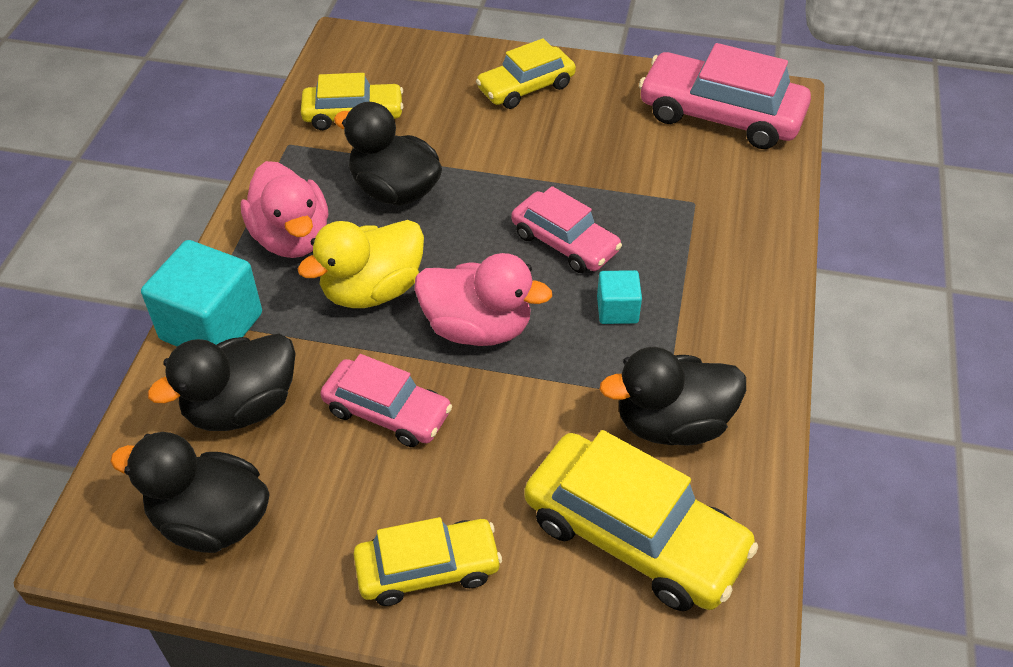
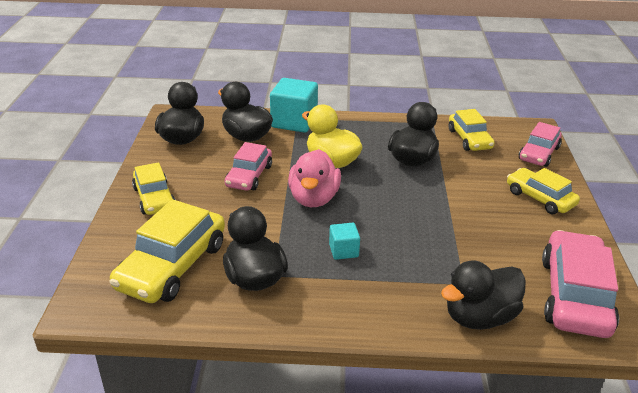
camera: 80 degrees right, 15 degrees down
pink duck [241,161,329,258] -> none
pink car [511,186,622,273] -> pink car moved to [519,122,562,167]
none -> black duck [441,261,526,330]

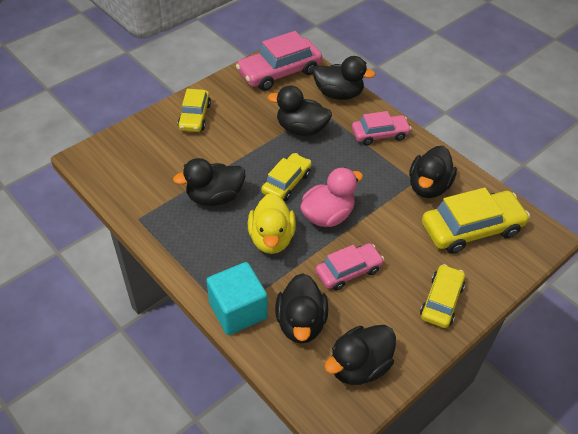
camera: 135 degrees left, 15 degrees up
turquoise cube [329,223,360,260] -> none
yellow car [449,109,495,151] -> yellow car moved to [261,153,312,201]
pink car [519,122,562,167] -> pink car moved to [352,111,411,145]
none -> black duck [268,85,332,136]

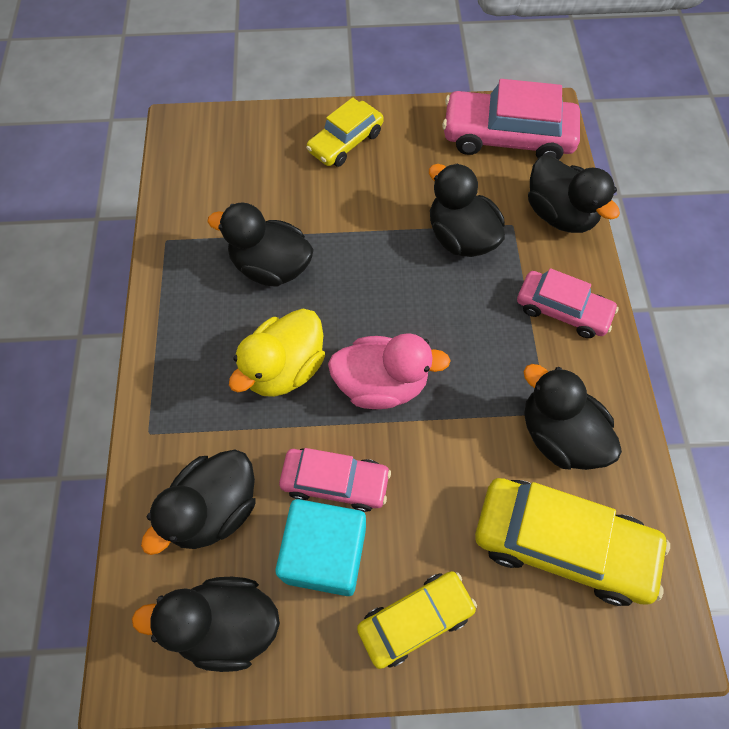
camera: 40 degrees right, 15 degrees up
turquoise cube [206,262,267,335] -> turquoise cube moved to [275,499,366,596]
yellow car [261,153,312,201] -> none
black duck [409,146,457,198] -> black duck turned 75 degrees clockwise [524,364,622,470]

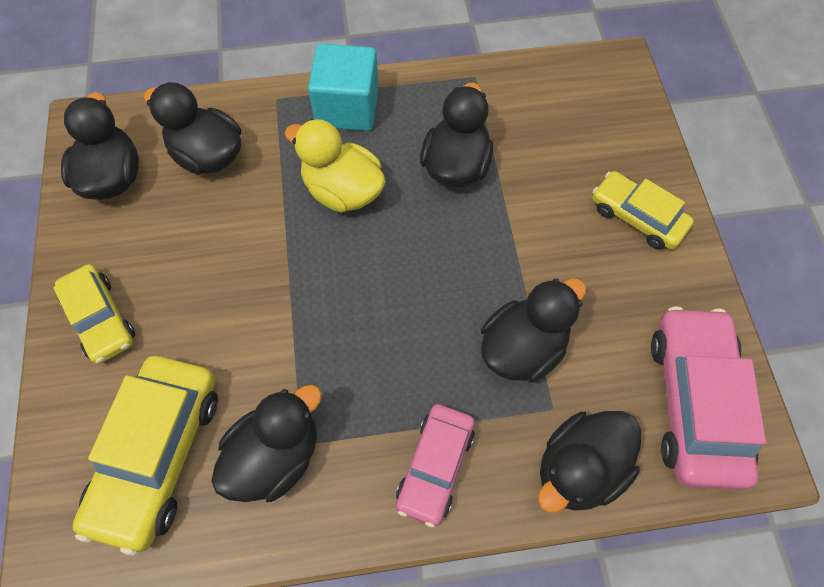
camera: 85 degrees right, 0 degrees up
turquoise cube [275,499,366,596] -> turquoise cube moved to [308,44,379,131]
pink car [279,448,391,512] -> none
pink duck [328,333,451,409] -> none

